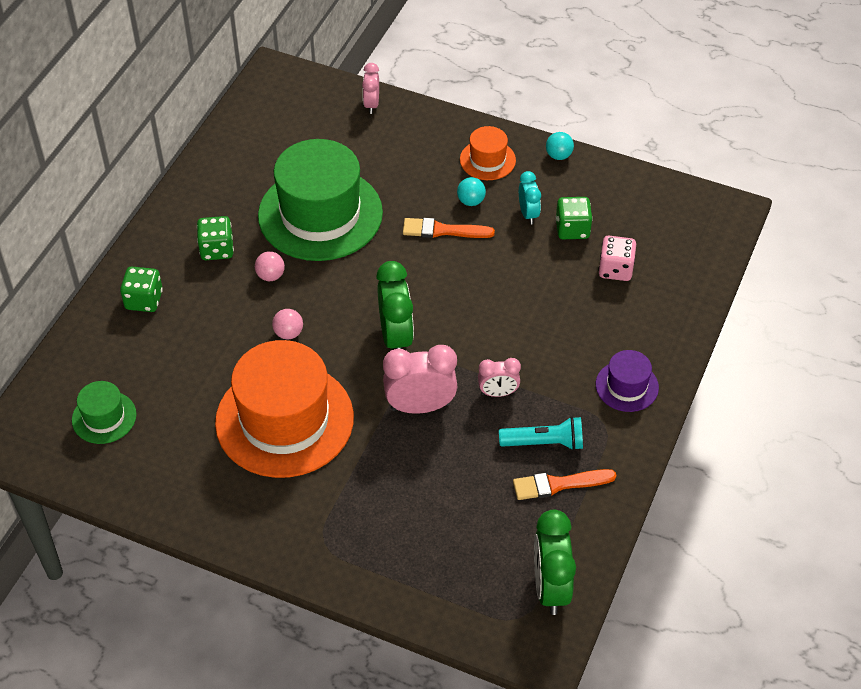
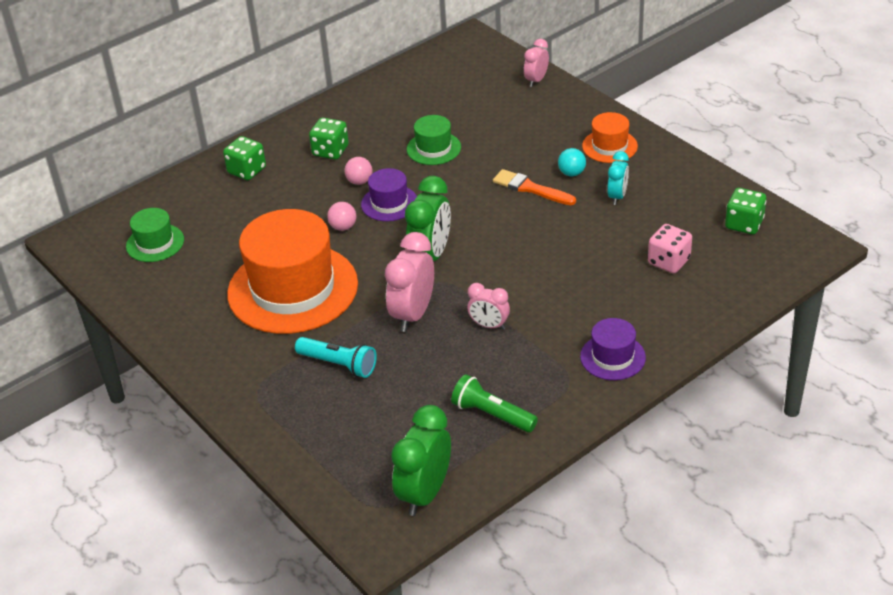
camera: 30 degrees right, 10 degrees down
green hat [258,139,383,261] -> green hat [407,115,461,165], size x0.46
pink clock [383,345,458,414] -> pink clock turned 90 degrees counterclockwise [385,232,434,332]
turquoise flashlight [499,416,583,450] -> turquoise flashlight moved to [295,337,377,378]
orange brush [513,469,616,500] -> green flashlight [451,374,538,432]
turquoise ball [546,132,574,160] -> none
green dice [556,197,593,239] -> green dice moved to [725,188,766,234]
none -> purple hat [361,168,417,221]

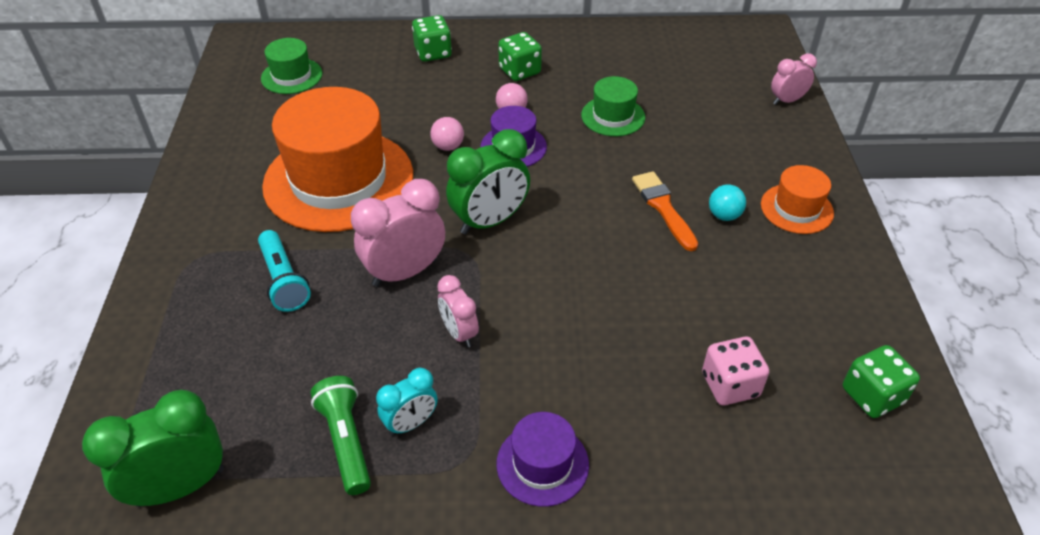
camera: 35 degrees right, 5 degrees up
turquoise clock [607,151,629,205] -> turquoise clock moved to [376,368,438,436]

